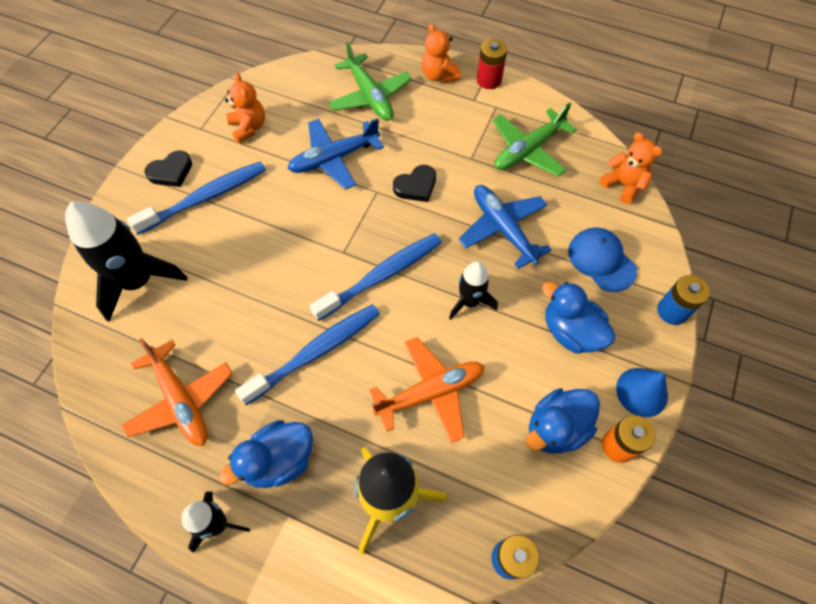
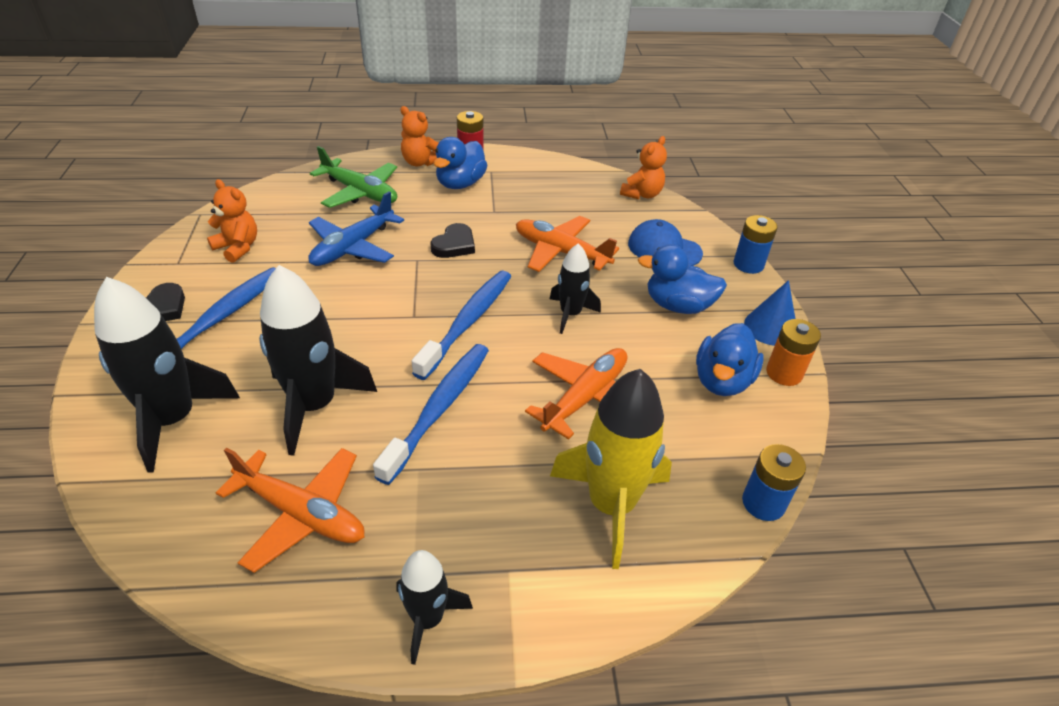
camera: 30 degrees left, 20 degrees down
blue duck [219,420,313,488] -> blue duck moved to [434,137,488,189]
blue plane [459,185,552,269] -> orange plane [516,216,619,272]
green plane [493,102,577,177] -> none
orange teddy bear [600,132,662,204] -> orange teddy bear turned 105 degrees clockwise [620,136,667,199]
none -> black rocket [259,265,377,456]

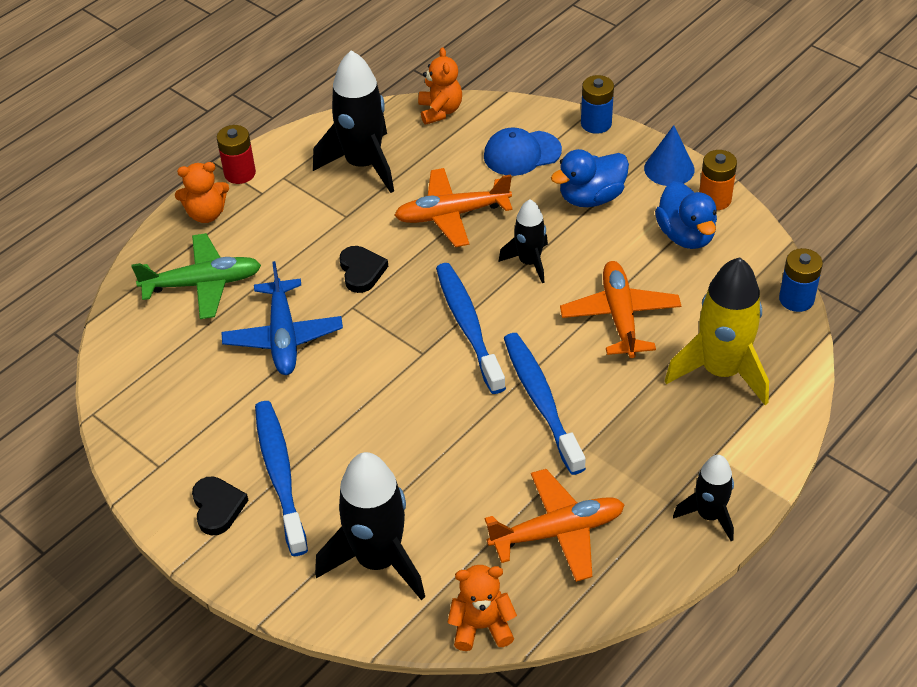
camera: 40 degrees left, 5 degrees up
orange teddy bear [207,179,257,263] -> orange teddy bear moved to [448,565,517,651]
black rocket [259,265,377,456] -> black rocket moved to [313,50,394,193]
blue duck [434,137,488,189] -> none

